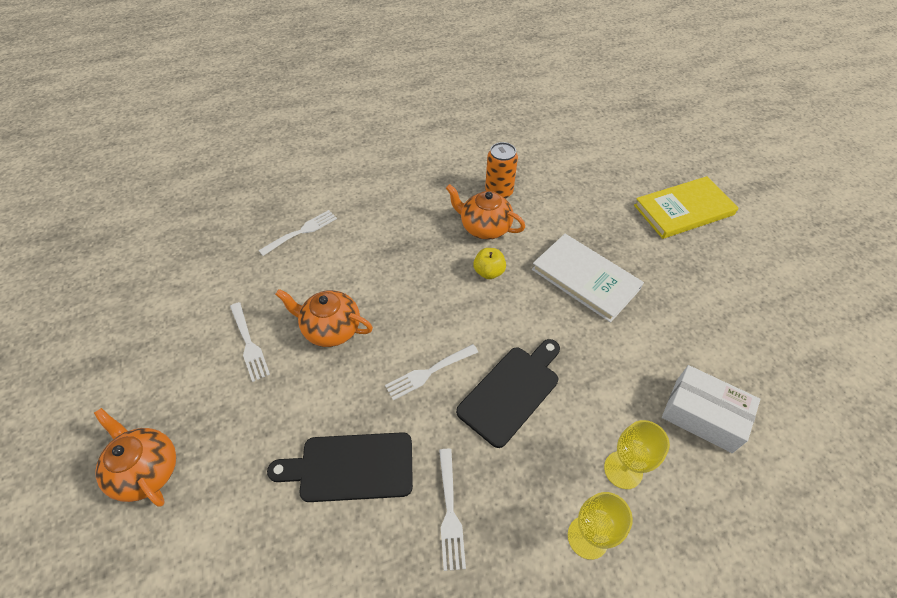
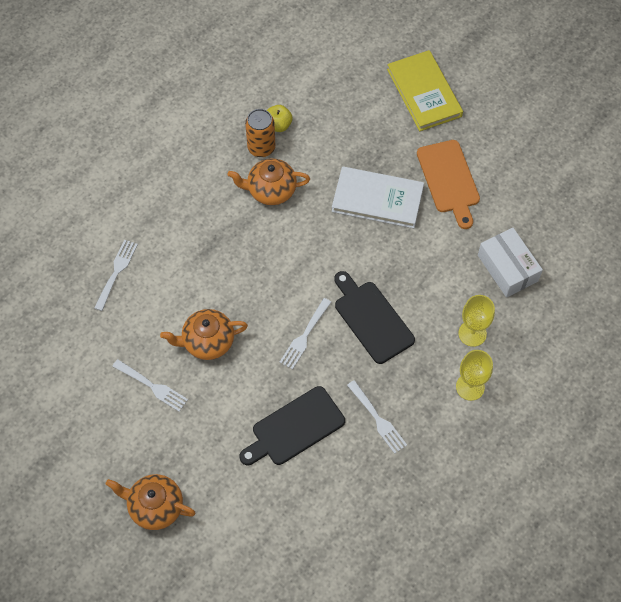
camera: 30 degrees left, 10 degrees up
black cutting board [456,339,560,448] -> black cutting board turned 45 degrees counterclockwise [334,271,415,364]
yellow apple [473,248,506,279] -> yellow apple moved to [267,105,293,132]
yellow book [634,176,738,239] -> yellow book turned 60 degrees counterclockwise [387,50,463,131]
white box [662,365,760,453] -> white box turned 60 degrees clockwise [478,228,543,298]
none -> orange cutting board [417,140,480,229]

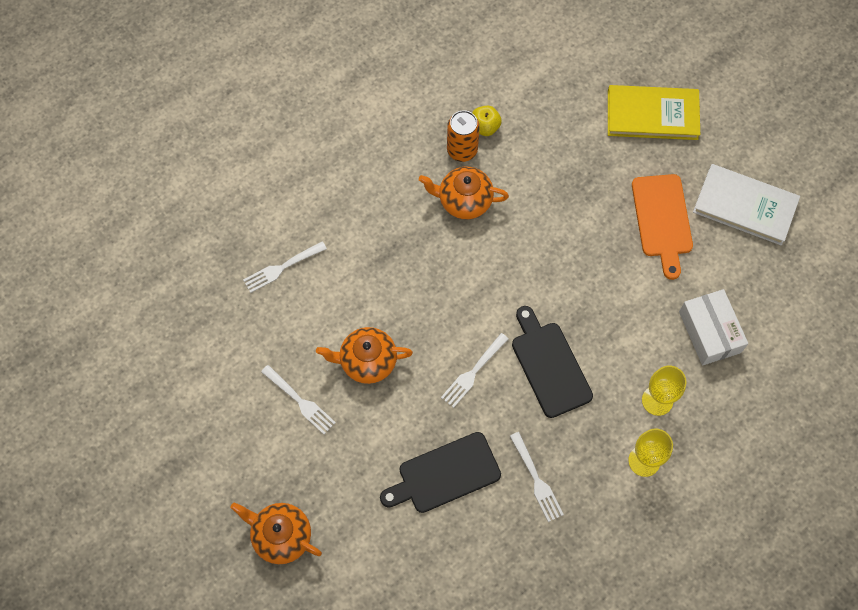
camera: 10 degrees right, 5 degrees up
white fork [94,240,138,311] -> white fork turned 150 degrees counterclockwise [243,241,327,293]
white book [332,166,424,228] -> white book moved to [693,164,800,246]
yellow book [387,50,463,131] -> yellow book turned 75 degrees counterclockwise [608,85,700,140]

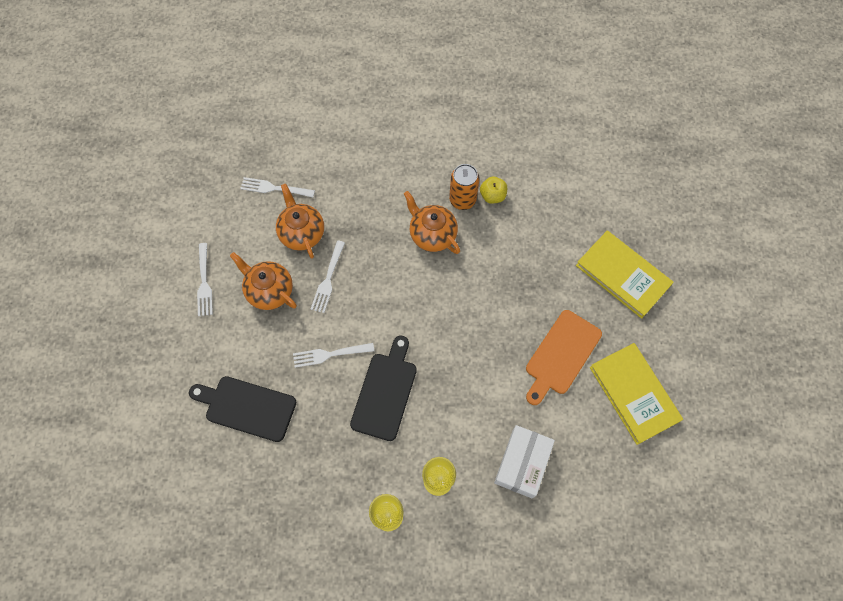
camera: 40 degrees right, 0 degrees up
orange teapot [230,502,322,564] -> orange teapot moved to [276,184,324,259]
white fork [510,432,564,522] -> white fork moved to [311,241,345,313]
white book [693,164,800,246] -> yellow book [590,343,683,445]

